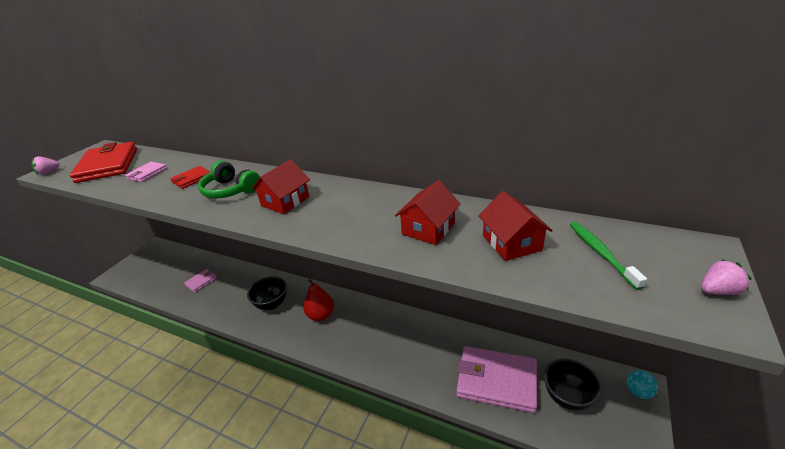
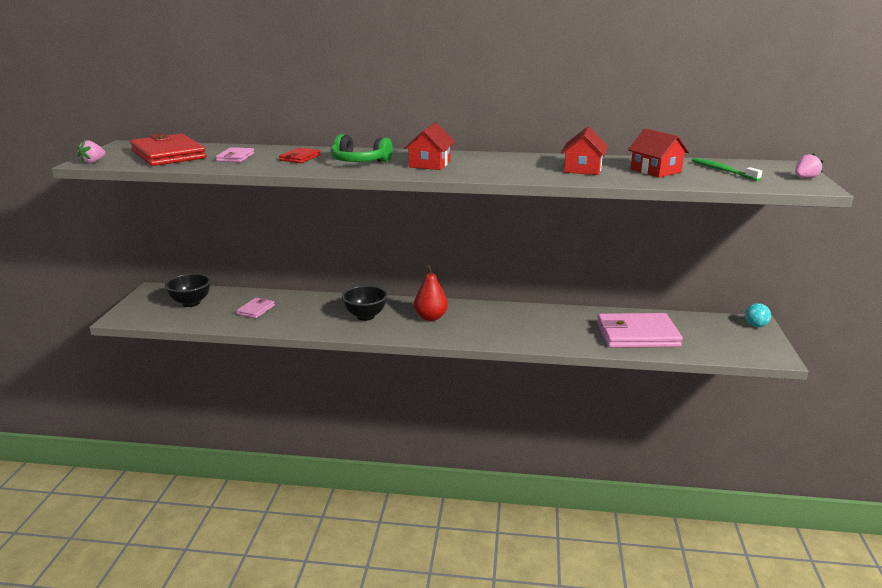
camera: 20 degrees left, 10 degrees down
black bowl [544,359,601,410] -> black bowl moved to [165,273,211,307]

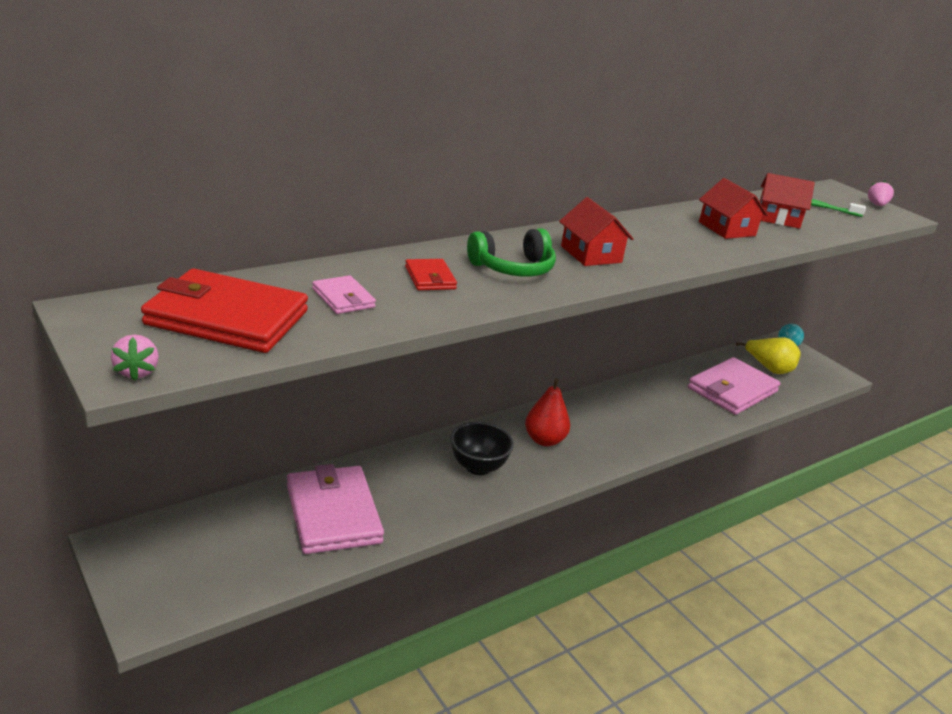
camera: 45 degrees left, 5 degrees up
black bowl [165,273,211,307] -> none
pink wallet [236,298,275,318] -> pink wallet [287,464,384,554], size x2.11
none -> yellow pear [736,337,801,374]

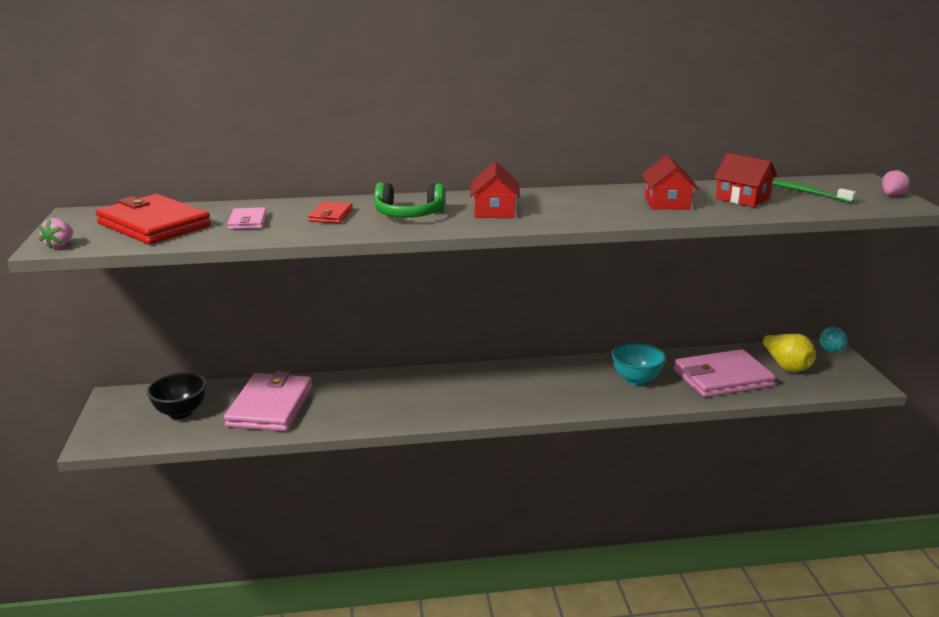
camera: 30 degrees right, 5 degrees down
black bowl [450,422,514,475] -> black bowl moved to [146,372,206,419]
red pear [525,378,570,446] -> none
none -> turquoise bowl [611,343,666,385]

